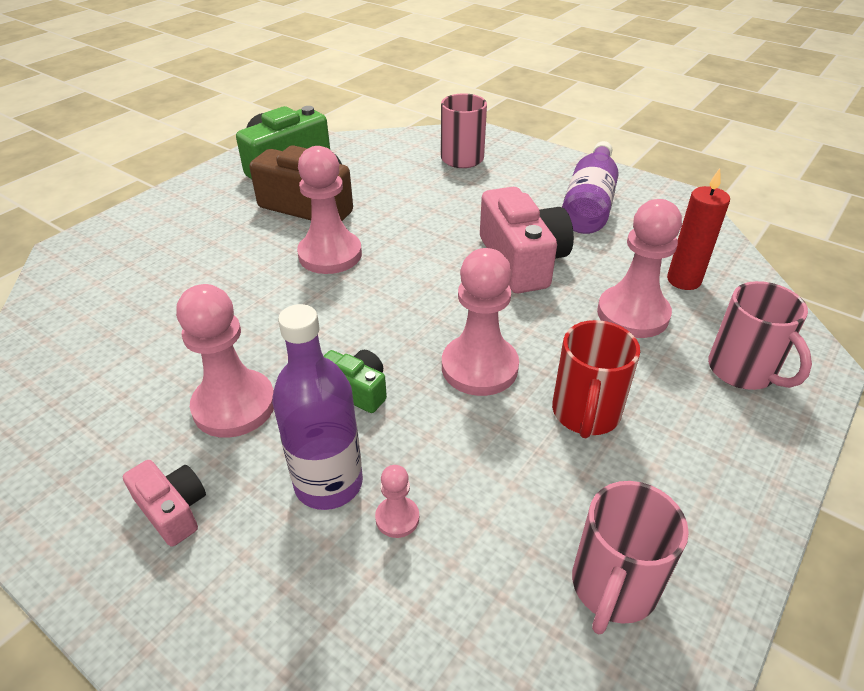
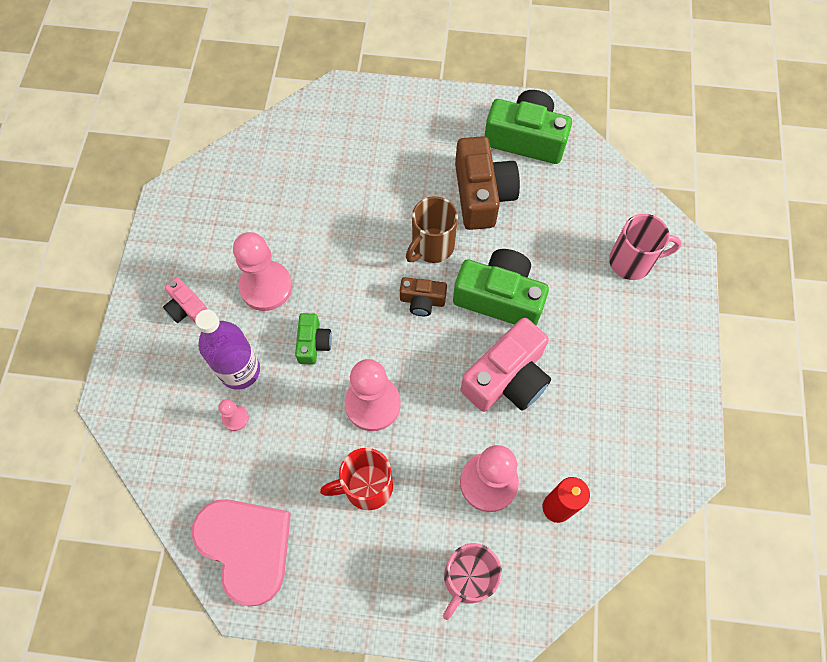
camera: 60 degrees right, 25 degrees up
pink camera [123,460,206,547] -> pink camera turned 120 degrees clockwise [163,277,208,324]
pink pawn [297,146,362,274] -> brown mug [406,196,458,263]
purple bottle [562,141,618,234] -> none
pink mug [572,481,689,634] -> pink heart [192,499,291,607]
none -> brown camera [400,277,447,316]
none -> green camera [453,249,549,326]

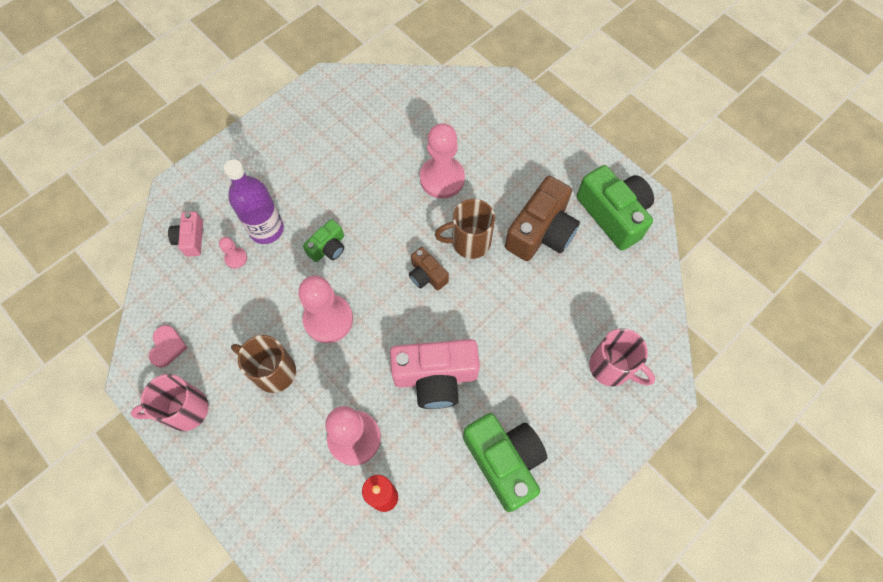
camera: 40 degrees right, 0 degrees up
pink camera [163,277,208,324] -> pink camera moved to [168,211,203,257]
pink heart [192,499,291,607] -> pink heart [149,325,188,368], size x0.45
pink pawn [233,232,292,311] -> pink pawn moved to [420,123,465,199]
red mug [320,448,393,510] -> brown mug [231,335,296,393]
pink mug [443,543,502,620] -> pink mug moved to [131,374,209,431]
green camera [453,249,549,326] -> green camera moved to [463,413,548,512]

